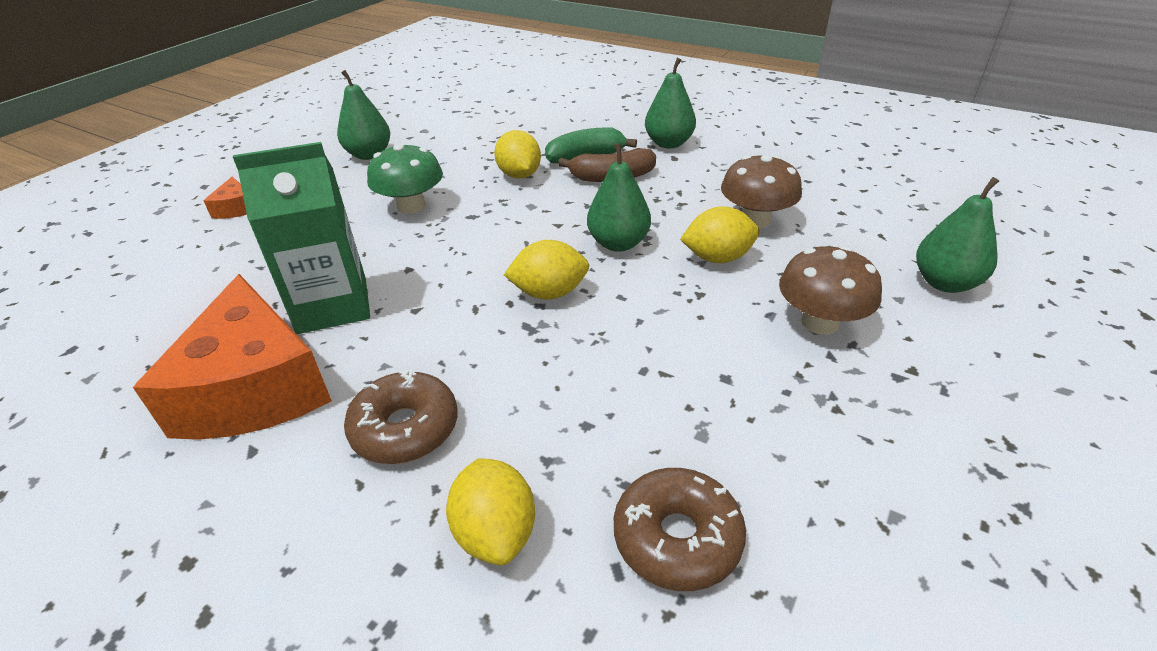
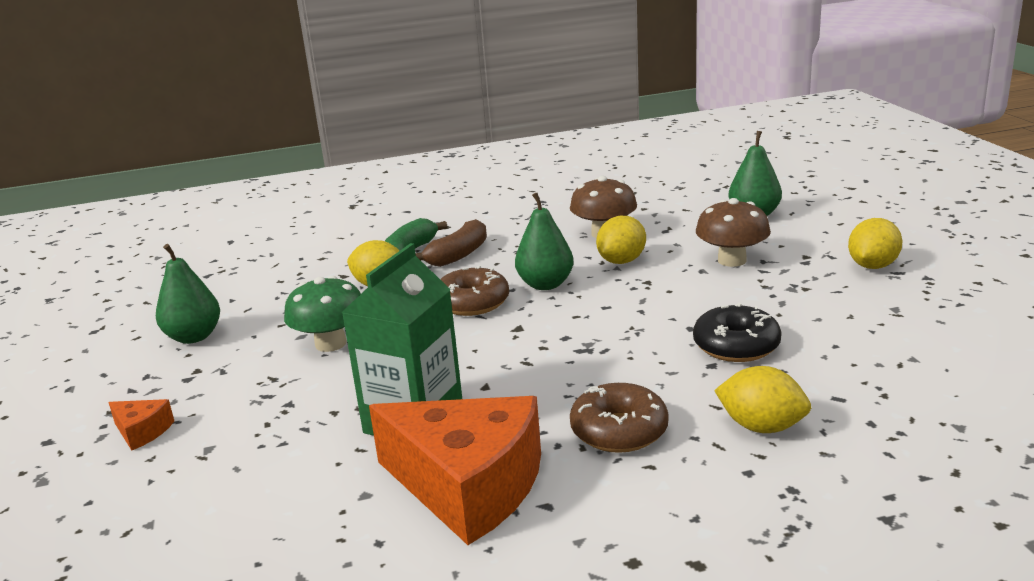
camera: 45 degrees left, 15 degrees down
yellow lemon [504,240,589,300] -> yellow lemon moved to [848,218,903,269]
brown donut [614,468,746,591] -> brown donut moved to [440,265,509,316]
green pear [645,58,696,148] -> none
none -> black donut [693,303,781,362]

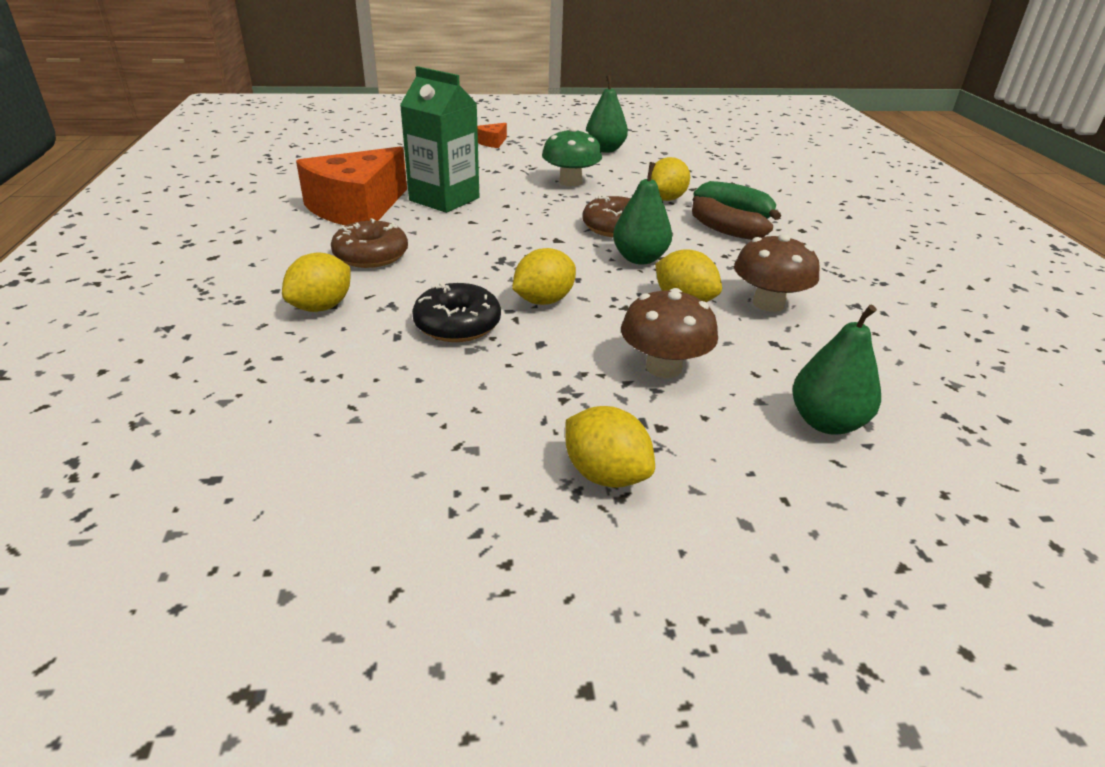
camera: 95 degrees right, 10 degrees up
none -> yellow lemon [512,248,576,305]

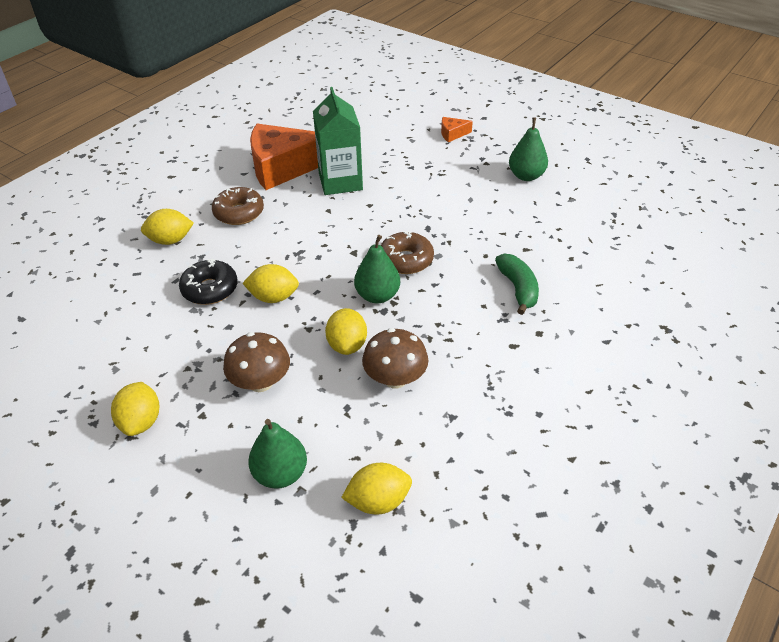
camera: 45 degrees right, 10 degrees up
green mushroom [542,127,602,186] -> none
yellow lemon [651,157,690,201] -> yellow lemon moved to [341,463,412,514]
brown banana [692,196,773,240] -> none

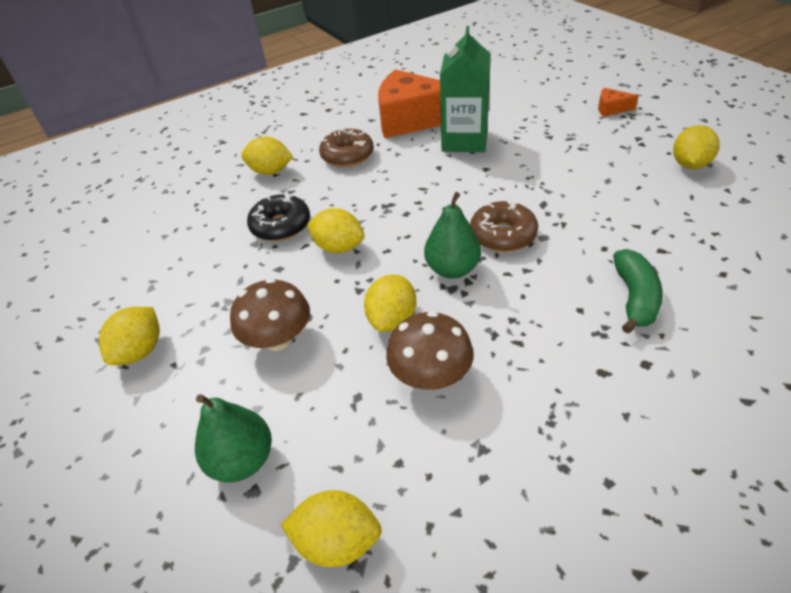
camera: 25 degrees right, 0 degrees up
green pear [509,118,548,181] -> yellow lemon [673,125,720,169]

